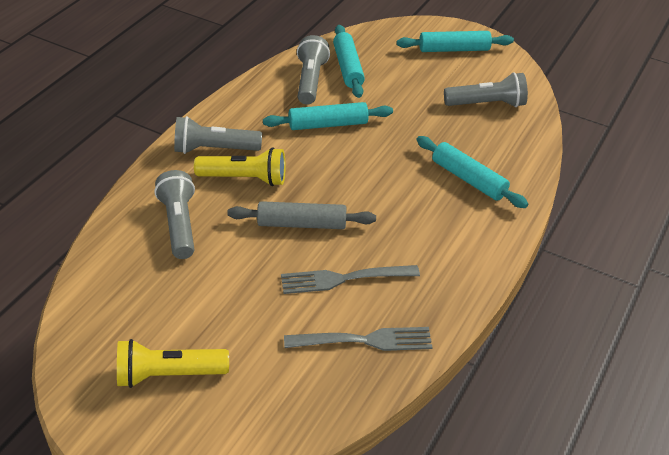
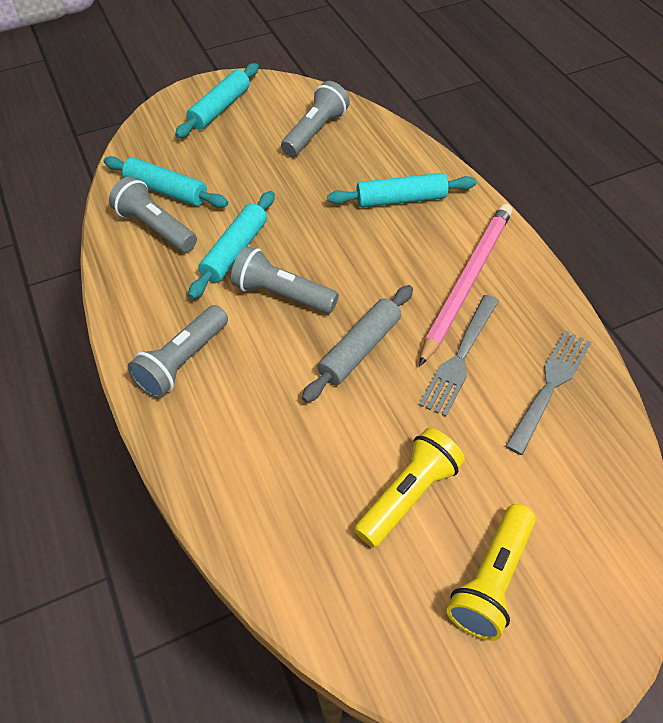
camera: 50 degrees left, 10 degrees up
grey flashlight [154,170,195,259] -> grey flashlight moved to [231,246,339,314]
yellow flashlight [194,147,286,186] -> yellow flashlight moved to [354,428,465,548]
none -> pink pencil [419,204,512,367]

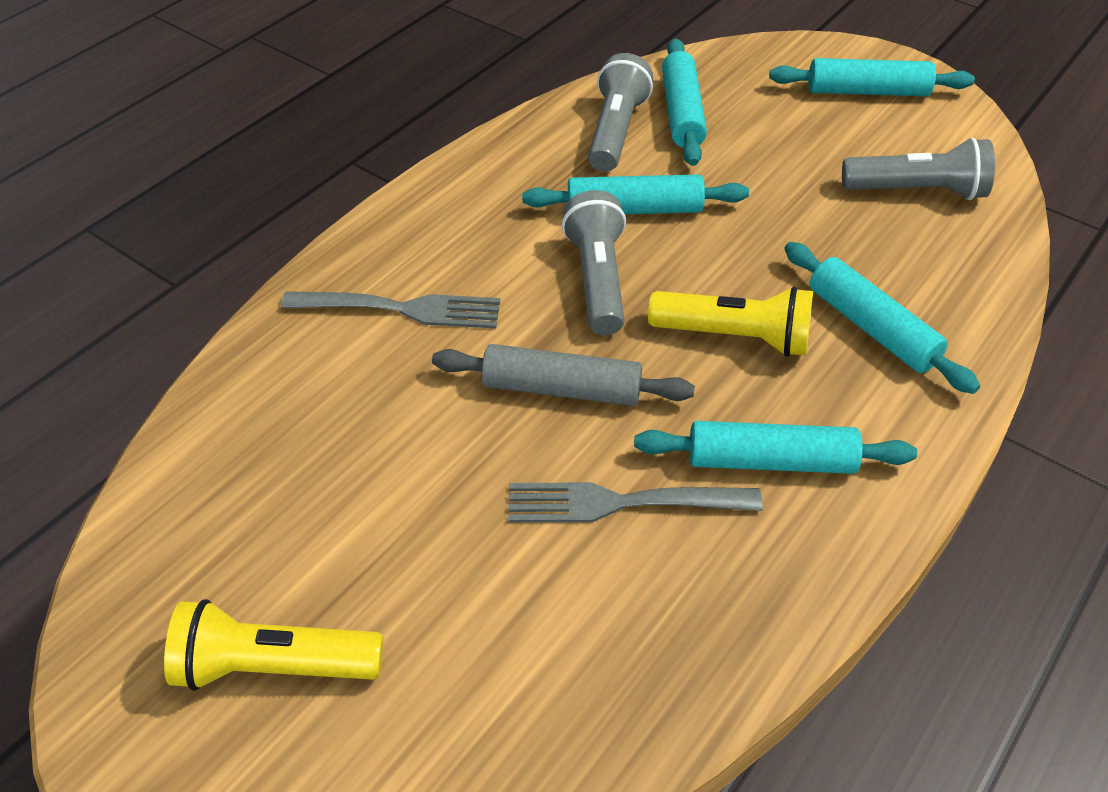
camera: 60 degrees right, 5 degrees down
grey flashlight [128,305,228,398] -> none
yellow flashlight [354,428,465,548] -> yellow flashlight moved to [648,286,813,357]
pink pencil [419,204,512,367] -> turquoise rolling pin [634,421,917,474]
grey fork [505,330,591,455] -> grey fork moved to [281,291,500,328]

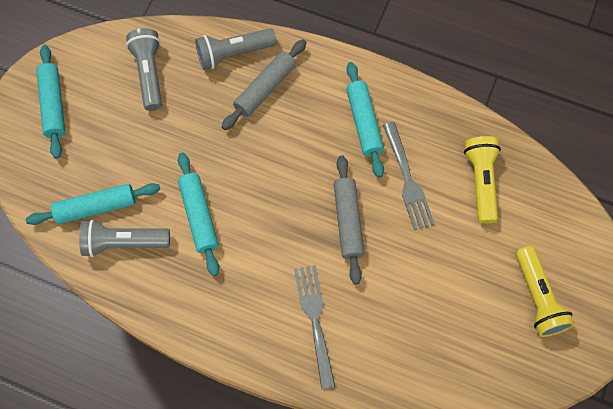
camera: 105 degrees left, 20 degrees up
grey flashlight [562,190,626,335] -> grey flashlight moved to [195,28,277,70]
yellow flashlight [648,286,813,357] -> yellow flashlight moved to [464,136,501,224]
turquoise rolling pin [784,242,980,394] -> grey rolling pin [222,39,306,130]

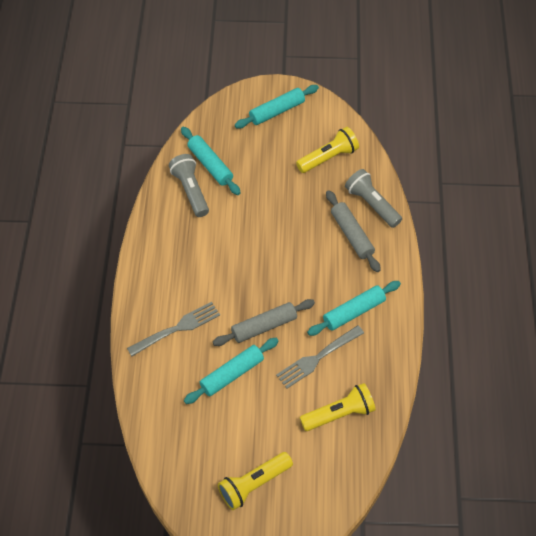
camera: 70 degrees right, 10 degrees down
grey flashlight [126,28,162,111] -> yellow flashlight [296,127,359,173]
turquoise rolling pin [178,153,219,276] -> turquoise rolling pin moved to [184,338,278,404]
grey rolling pin [222,39,306,130] -> grey rolling pin turned 45 degrees clockwise [326,190,381,272]

